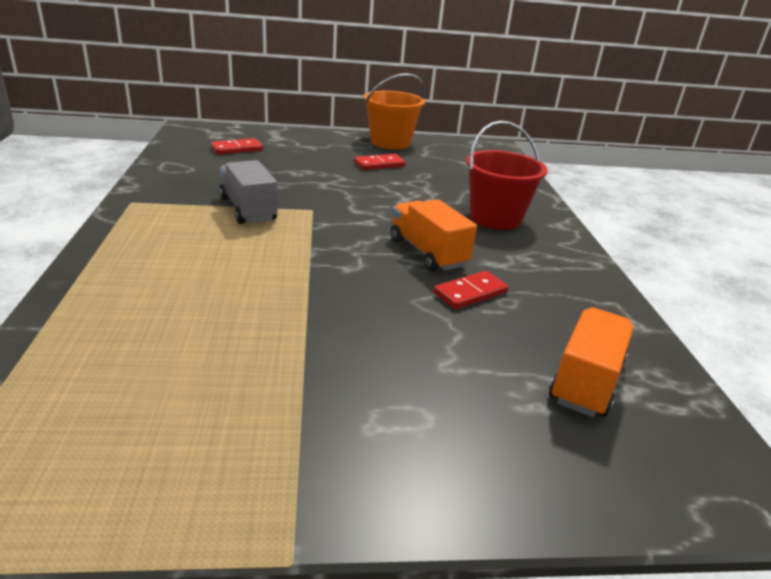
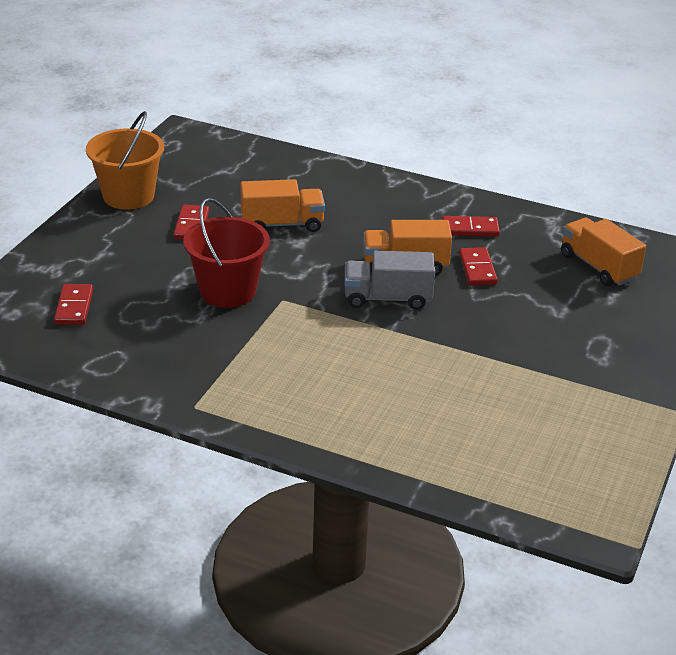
camera: 60 degrees left, 5 degrees up
grey truck [219,160,277,224] -> grey truck moved to [345,251,435,310]
red bucket [466,120,548,230] -> red bucket moved to [183,198,270,308]
none -> orange truck [240,179,325,232]
none -> red domino [442,216,500,237]

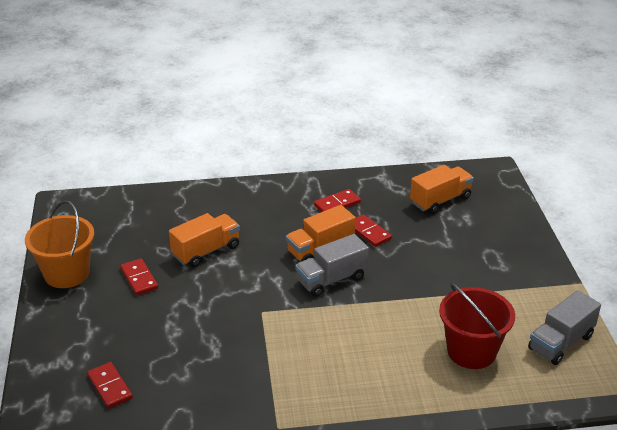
camera: 30 degrees left, 0 degrees up
red bucket [183,198,270,308] -> red bucket moved to [439,282,515,369]
orange truck [561,218,646,286] -> orange truck turned 120 degrees clockwise [410,165,474,214]
none -> grey truck [528,290,601,365]

